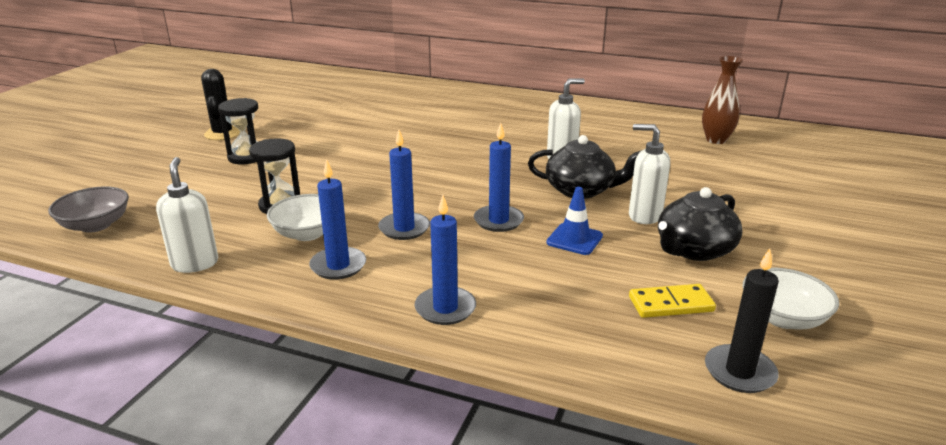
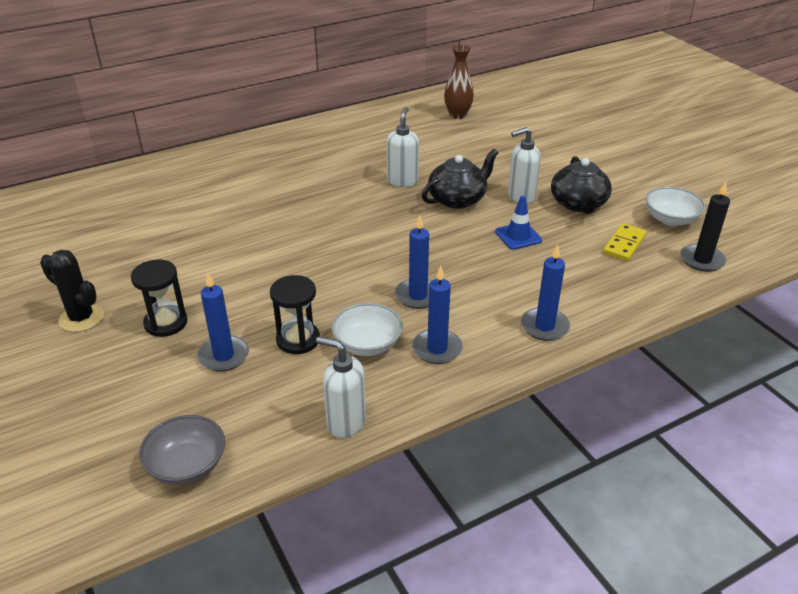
camera: 50 degrees left, 10 degrees up
blue candle [474,123,524,232] -> blue candle moved to [197,273,249,372]

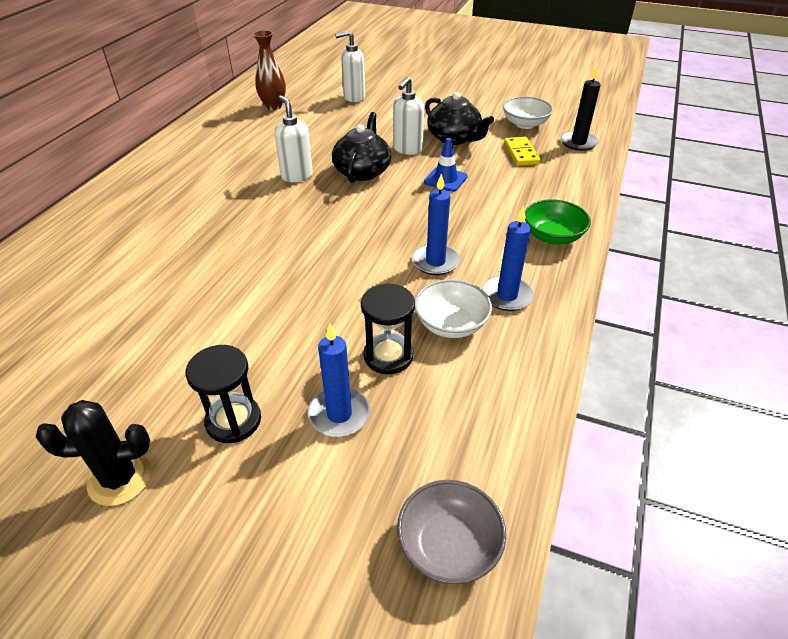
camera: 40 degrees left, 5 degrees up
white soap dispenser [316,336,366,438] -> white soap dispenser moved to [335,30,365,102]
blue candle [521,244,570,341] -> green bowl [525,199,591,245]

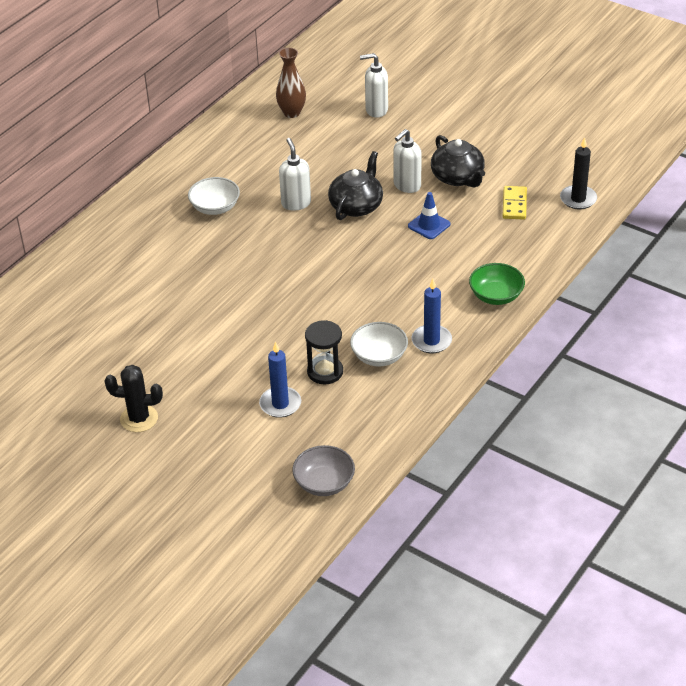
camera: 15 degrees right, 0 degrees up
black hourglass [186,345,261,443] -> none
blue candle [412,174,460,275] -> none
white bowl [503,96,553,129] -> white bowl moved to [188,177,240,215]

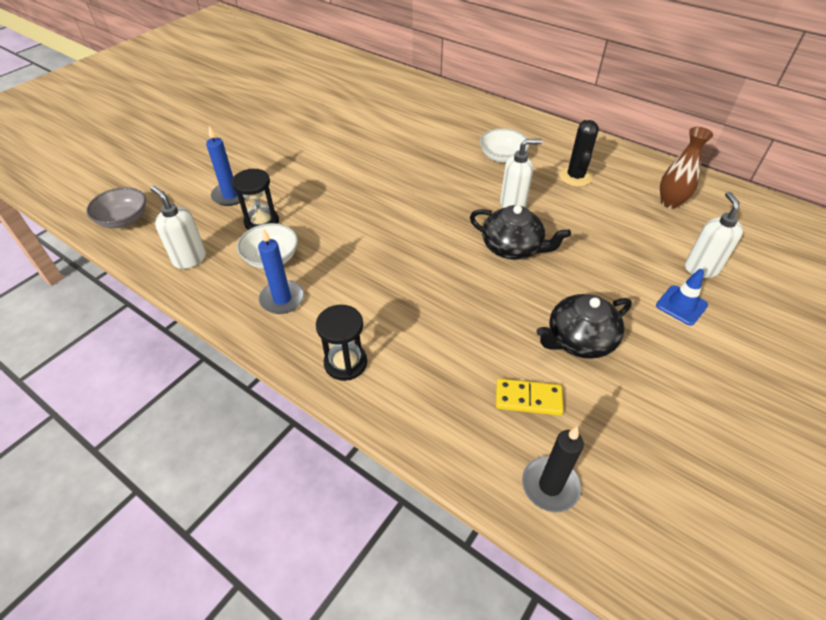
camera: 90 degrees right, 5 degrees up
black cactus [105,365,163,432] -> black cactus moved to [559,120,599,187]
white soap dispenser [393,129,422,193] -> white soap dispenser moved to [150,186,206,269]
blue traffic cone [408,192,450,239] -> blue traffic cone moved to [656,269,708,326]
green bowl [469,263,525,305] -> black hourglass [316,305,367,381]

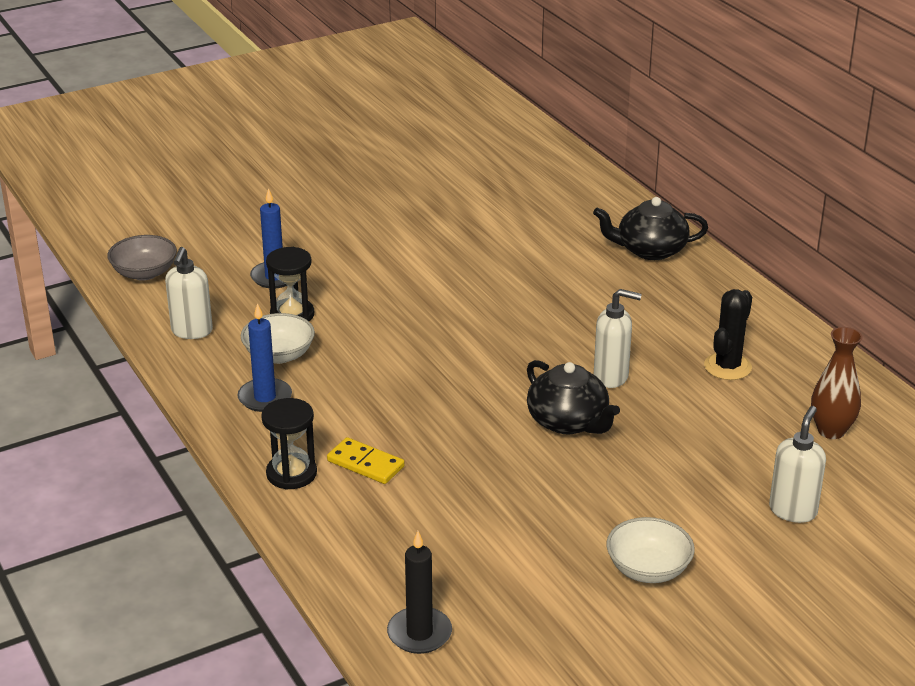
camera: 25 degrees right, 15 degrees down
white soap dispenser [150,186,206,269] -> white soap dispenser turned 150 degrees counterclockwise [165,247,213,339]
white bowl [480,128,530,163] -> white bowl moved to [607,517,695,583]
yellow domino [496,378,563,416] -> yellow domino moved to [327,437,405,484]
black teapot [537,294,632,359] -> black teapot moved to [593,197,708,260]
blue traffic cone [656,269,708,326] -> none

